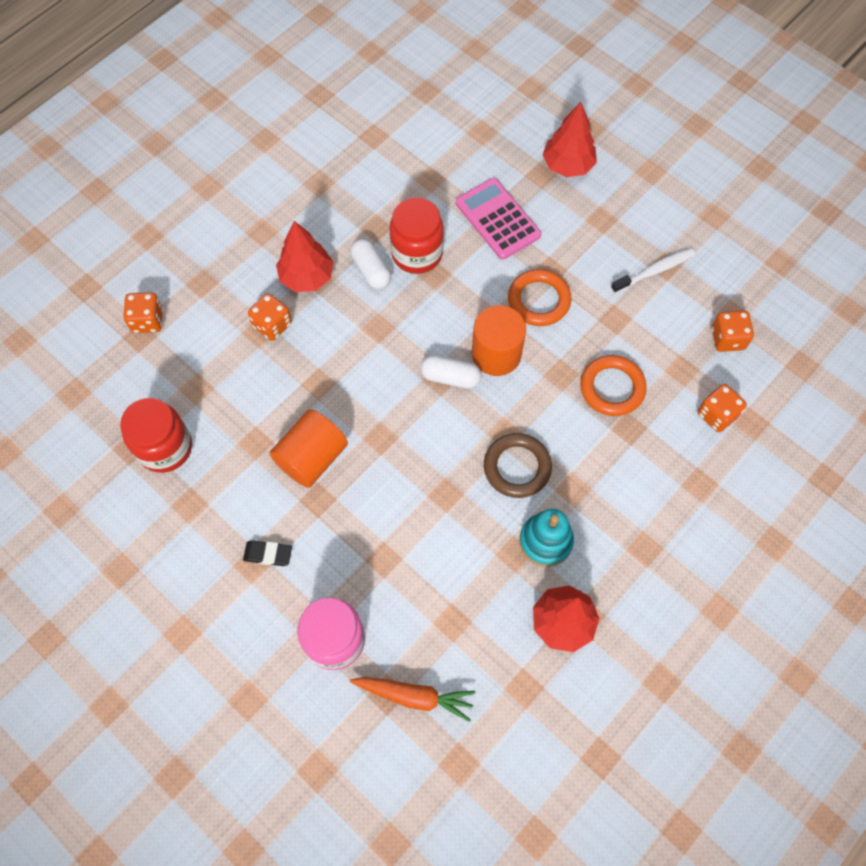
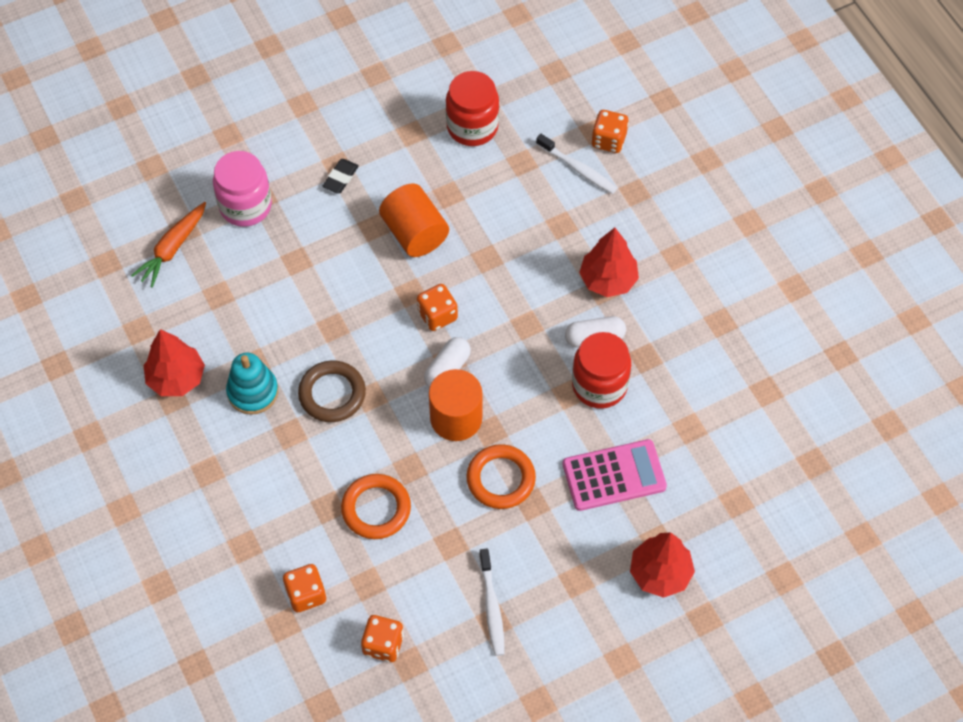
camera: 110 degrees right, 5 degrees down
orange dice [248,293,292,341] -> orange dice moved to [417,284,458,331]
none -> white toothbrush [536,134,617,194]

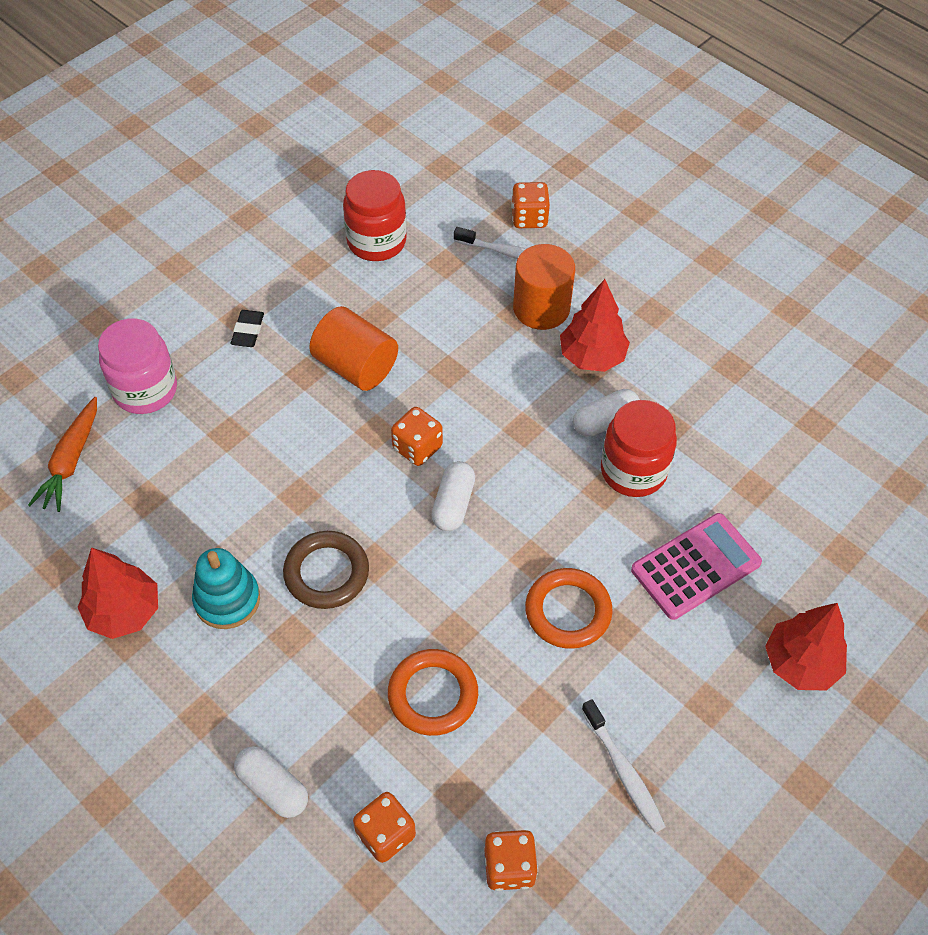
camera: 20 degrees left, 5 degrees down
orange cylinder [429,369,482,441] -> orange cylinder moved to [513,244,575,330]
none -> white capsule [234,746,308,818]

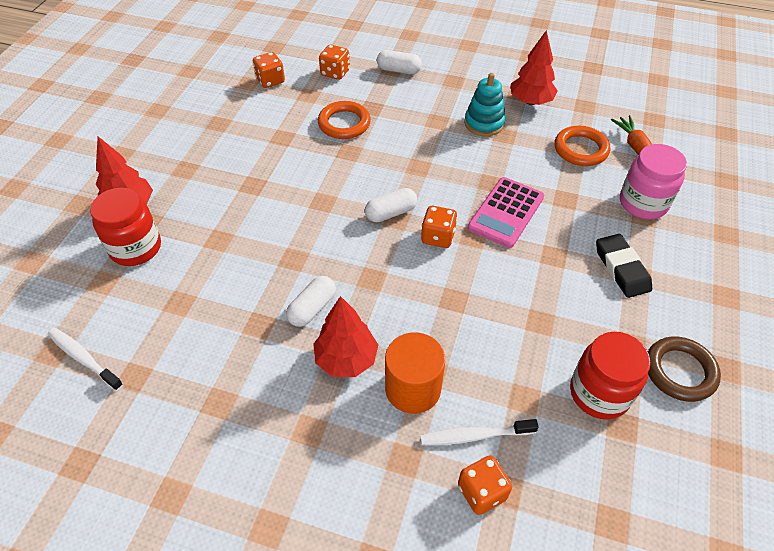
camera: 155 degrees right, 5 degrees down
black eraser [231,310,264,347] -> black eraser [596,234,652,298], size x1.58
brown ring [283,531,369,609] -> brown ring moved to [648,336,721,402]
orange cylinder [309,306,398,391] -> none
white capsule [431,461,475,531] -> white capsule turned 75 degrees clockwise [365,188,417,222]
orange ring [525,568,613,649] -> orange ring moved to [555,126,610,166]
white toothbrush [582,700,666,833] -> white toothbrush moved to [48,328,123,391]
red jar [601,400,677,497] -> red jar moved to [90,188,161,266]
pink calculator [631,513,762,620] -> pink calculator moved to [468,177,544,248]

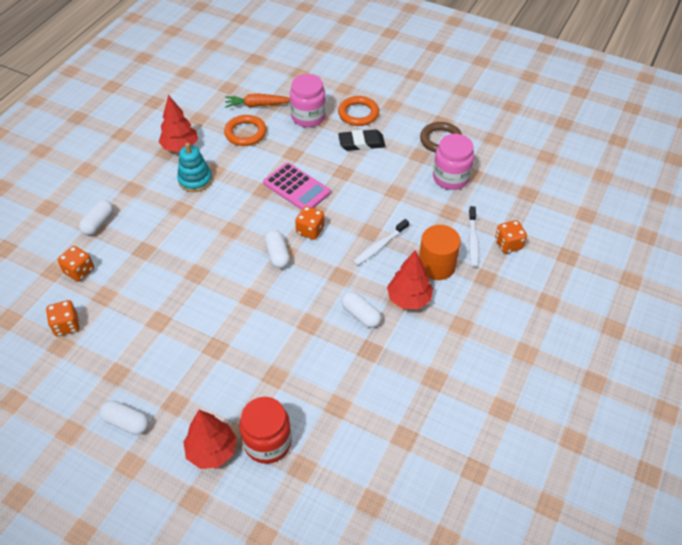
camera: 80 degrees left, 0 degrees up
white toothbrush [48,328,123,391] -> white toothbrush moved to [353,219,409,265]
orange ring [318,101,371,139] -> orange ring moved to [338,96,379,126]
red jar [570,332,651,419] -> pink jar [433,134,474,190]
none -> white capsule [100,400,149,435]

